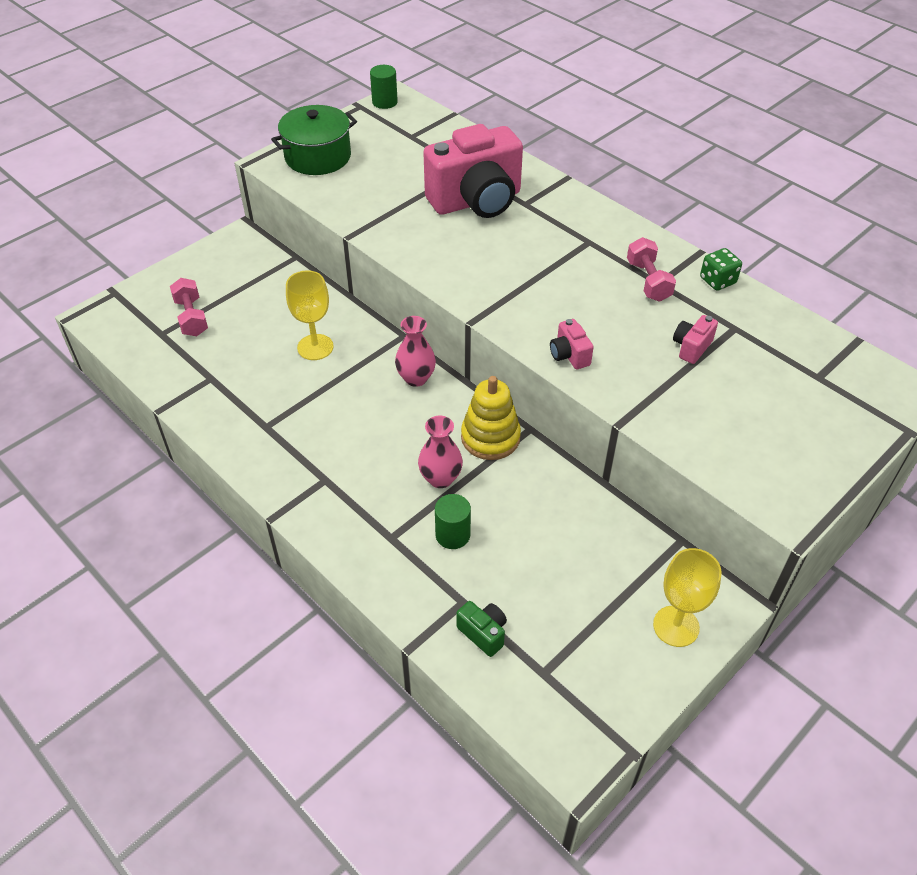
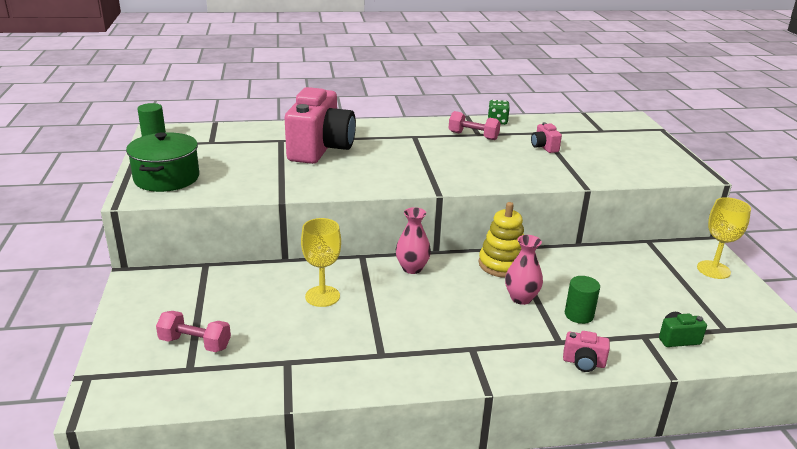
camera: 55 degrees left, 20 degrees down
pink camera [550,319,594,369] -> pink camera moved to [563,331,610,372]

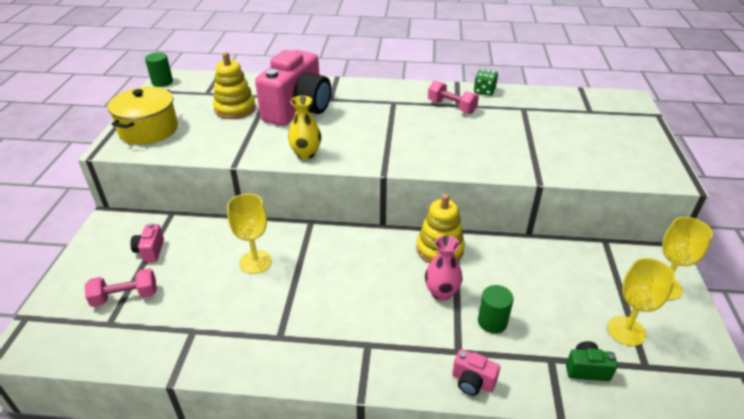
camera: 15 degrees right, 10 degrees up
green pot [126,132,199,192] -> yellow pot [108,87,178,144]
pink dumbbell [156,311,231,352] -> pink dumbbell turned 45 degrees counterclockwise [85,268,157,307]
pink vase [396,207,431,274] -> none
pink camera [531,122,562,153] -> pink camera moved to [130,223,164,262]
none -> yellow stacking toy [213,52,256,119]
none -> yellow vase [288,96,321,159]
none -> yellow goblet [607,258,675,346]

